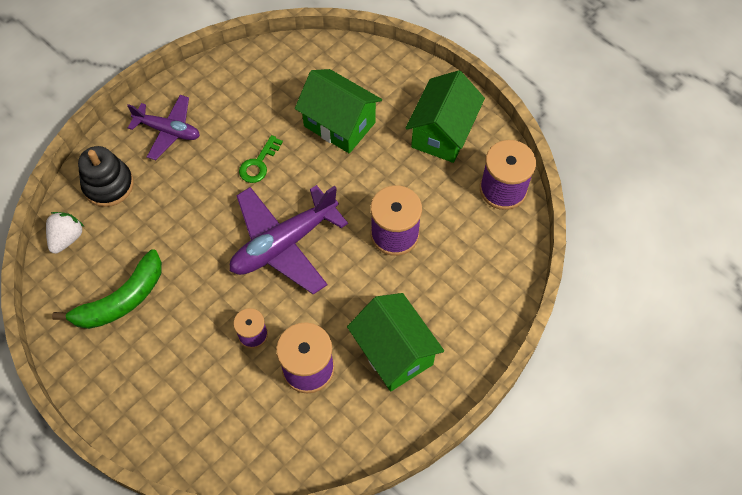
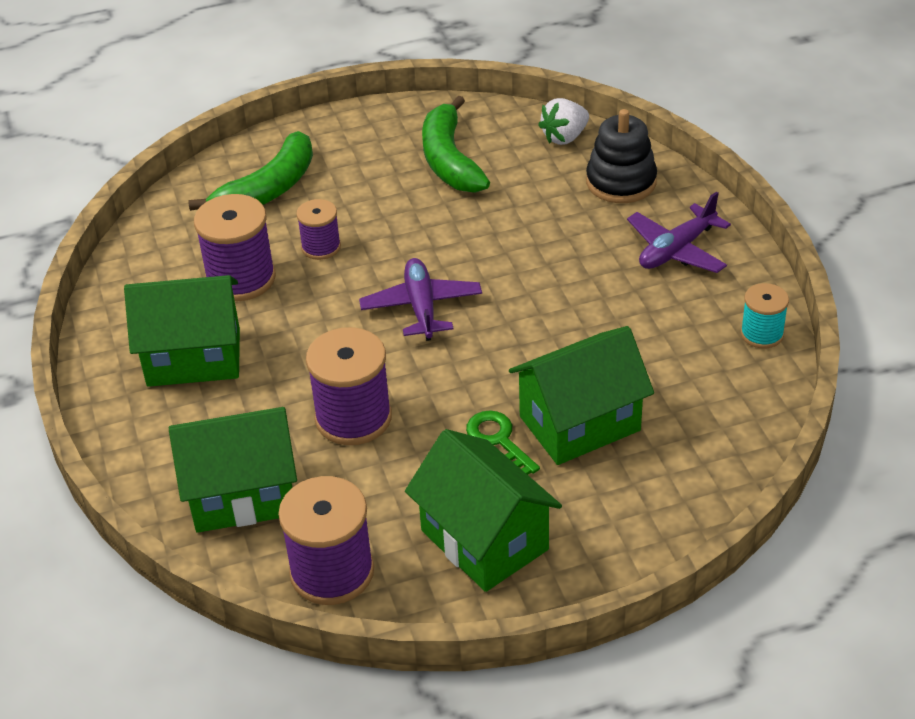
camera: 120 degrees right, 20 degrees down
white strawberry [46,212,84,254] -> white strawberry turned 90 degrees clockwise [538,98,589,145]
purple plane [230,185,348,295] -> purple plane [359,258,482,341], size x0.62
green key [239,135,283,183] -> green key moved to [466,410,540,475]
none -> green house [169,407,297,533]
none -> green banana [188,131,313,211]
none -> turquoise spool [741,283,789,349]

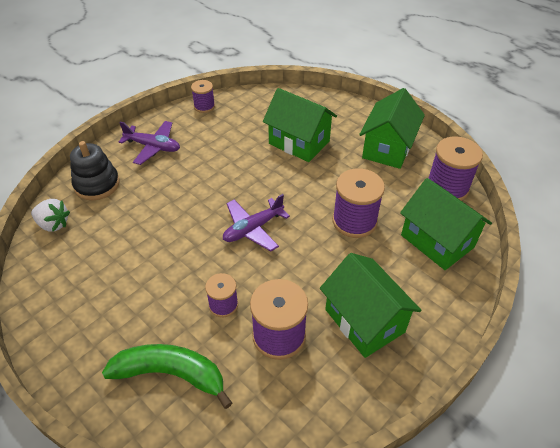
camera: 120 degrees left, 5 degrees up
green banana [422,96,490,193] -> none
green key [466,410,540,475] -> none
turquoise spool [741,283,789,349] -> purple spool [191,80,215,113]

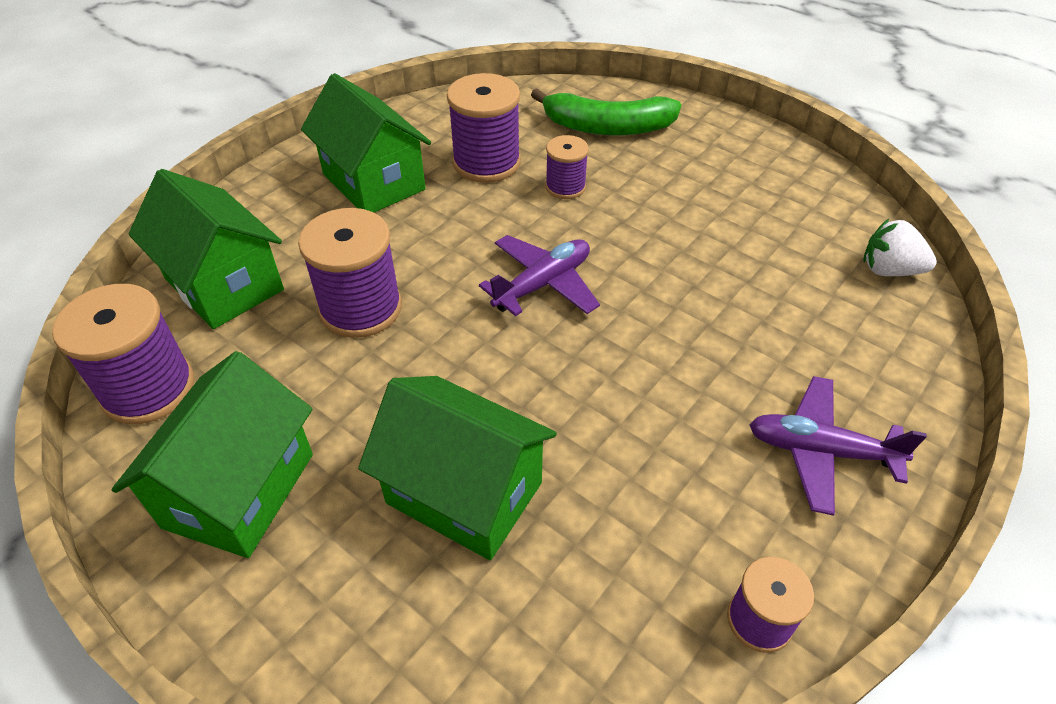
camera: 175 degrees right, 0 degrees up
black stacking toy [70,141,120,200] -> none

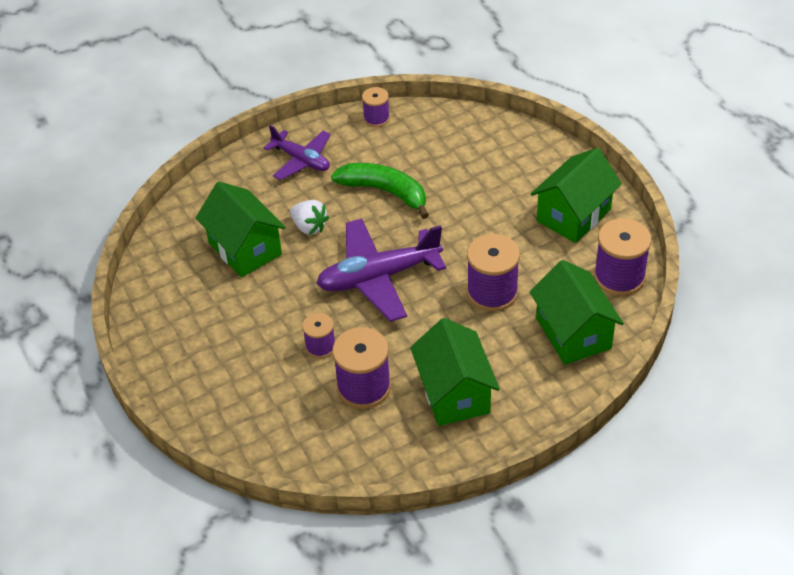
camera: 155 degrees left, 0 degrees up
green house [358,376,557,560] -> green house moved to [196,182,286,277]
purple plane [479,235,600,316] -> purple plane [316,218,446,322], size x1.62
green banana [531,88,681,135] -> green banana moved to [331,163,429,219]
white strawberry [863,219,937,276] -> white strawberry moved to [290,200,329,235]

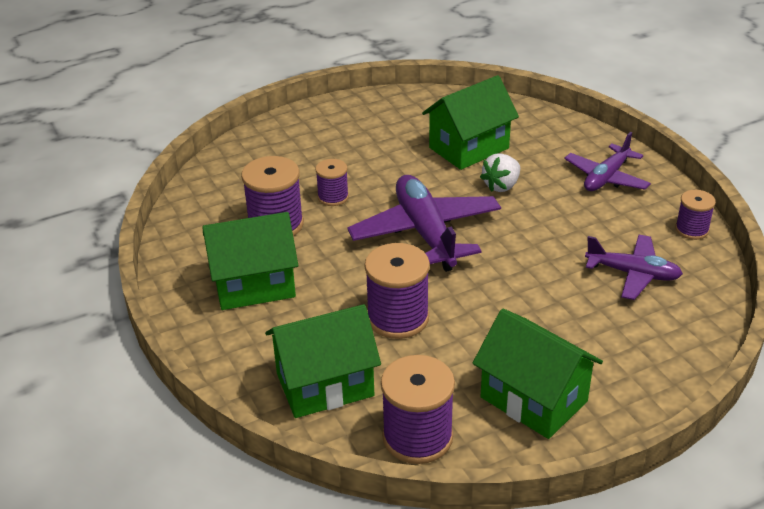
camera: 90 degrees right, 10 degrees down
green banana [331,163,429,219] -> none
none -> purple plane [585,235,683,300]

